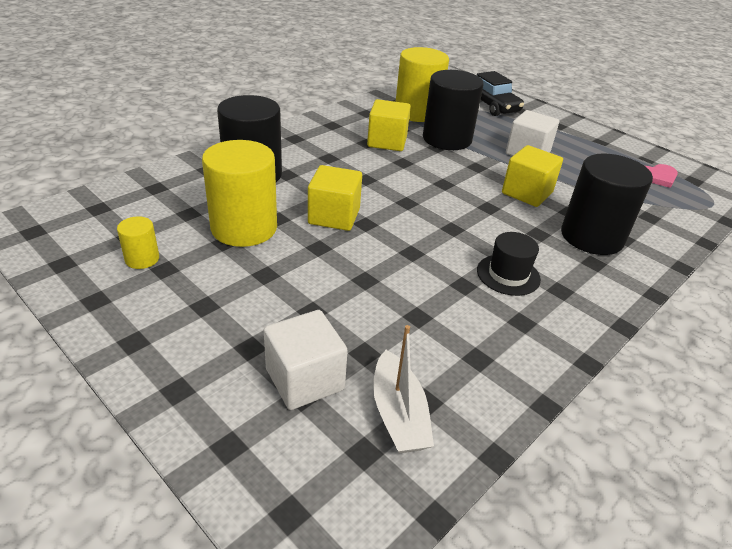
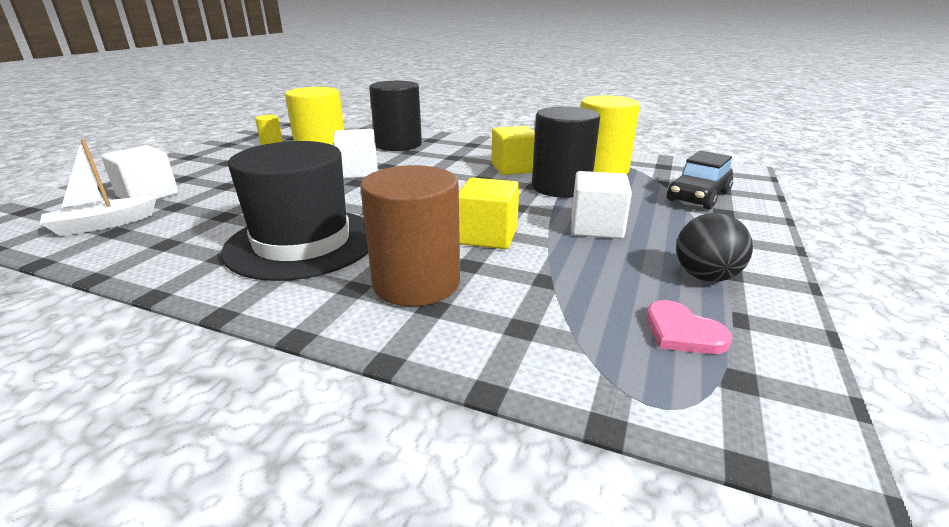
camera: 70 degrees right, 10 degrees down
yellow cube [308,165,362,231] -> white cube [333,129,378,179]
black hat [477,232,541,296] -> black hat [221,141,368,281], size x2.13
black cylinder [561,153,653,255] -> brown cylinder [360,165,460,306]
none -> black ball [676,213,753,282]

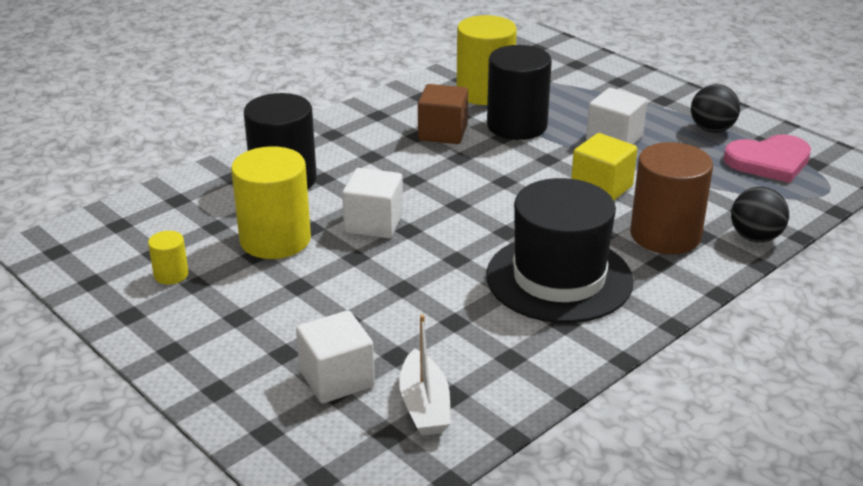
camera: 65 degrees left, 5 degrees up
yellow cube [491,126,535,175] -> brown cube [418,84,468,144]
pink heart [647,300,732,354] -> pink heart [724,135,811,183], size x1.68
black car [667,151,733,210] -> none
none -> black ball [731,187,789,242]

